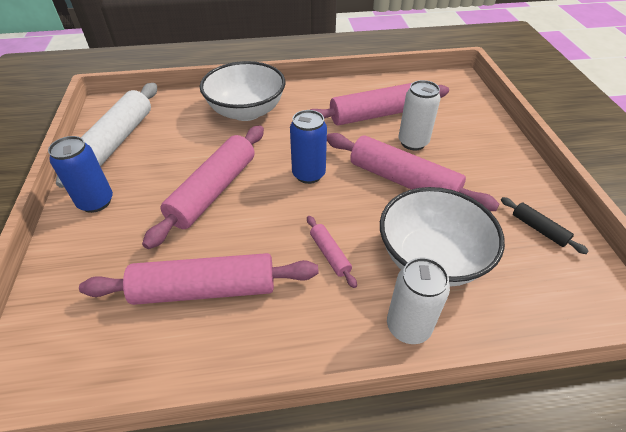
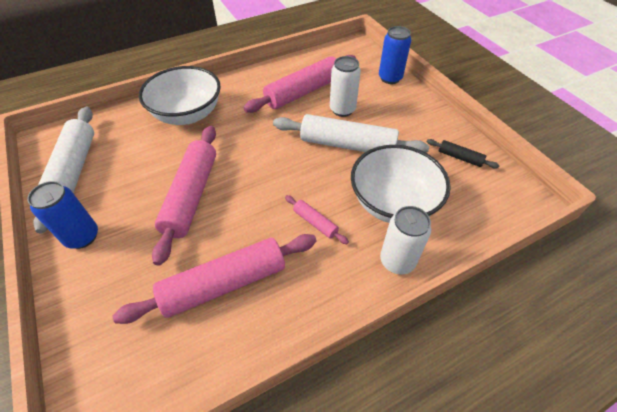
camera: 20 degrees left, 5 degrees up
blue can [290,110,327,184] -> blue can moved to [379,26,411,84]
pink rolling pin [327,133,499,211] -> white rolling pin [273,114,429,153]

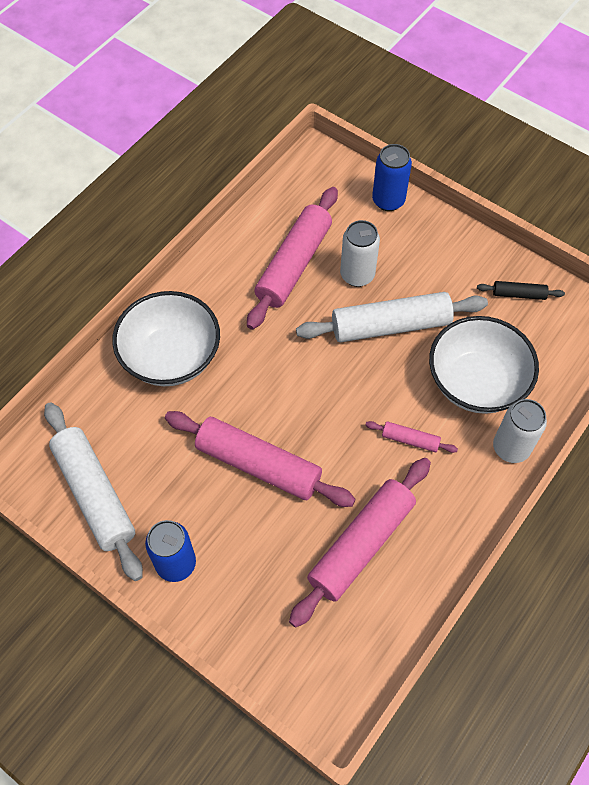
camera: 25 degrees left, 10 degrees up
pink rolling pin [152,126,216,266] -> pink rolling pin turned 45 degrees counterclockwise [165,411,356,507]

